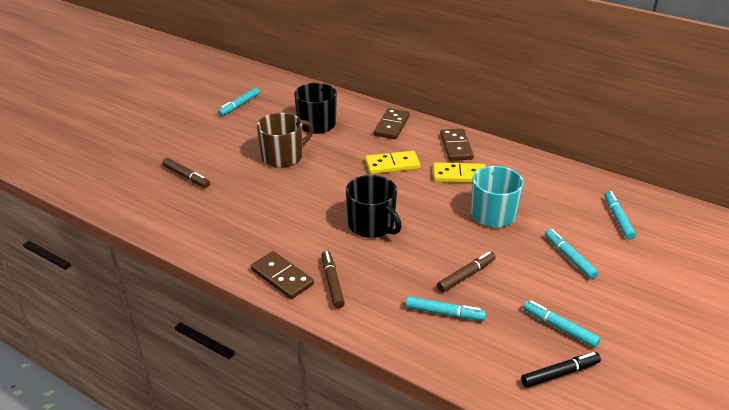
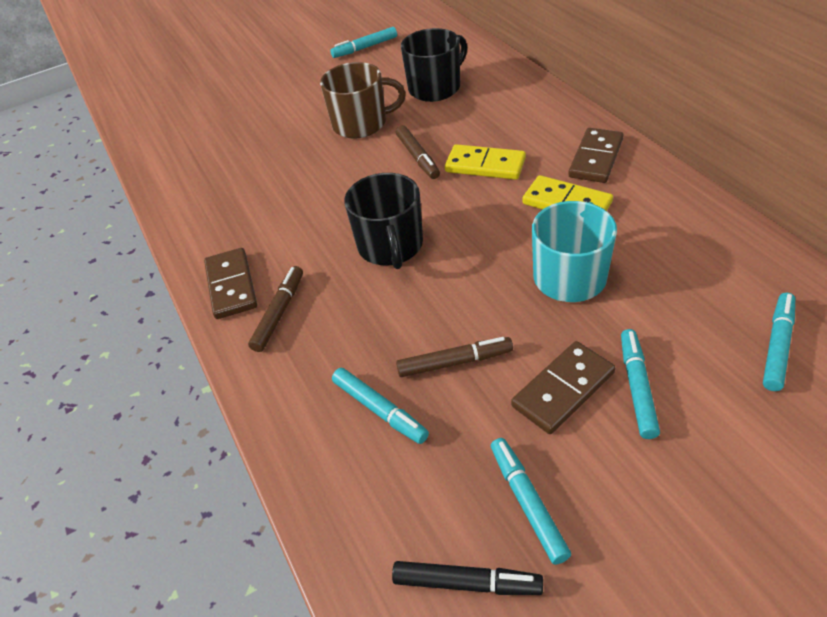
camera: 35 degrees right, 10 degrees up
brown marker [162,158,210,188] -> brown marker moved to [396,125,440,179]
brown domino [374,108,410,139] -> brown domino moved to [511,341,615,434]

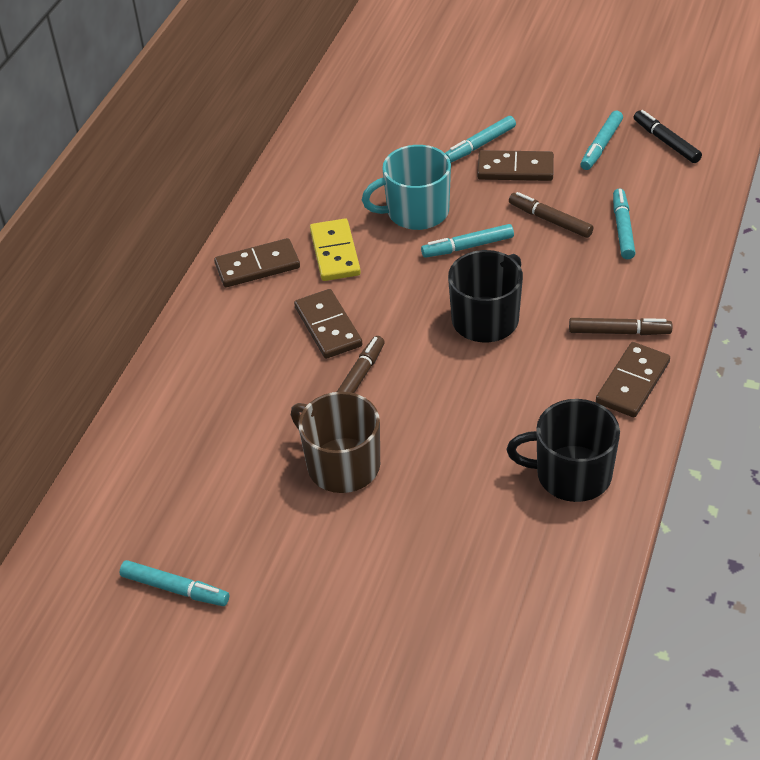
camera: 135 degrees left, 0 degrees up
brown marker [248,266,303,352] -> brown marker turned 150 degrees counterclockwise [569,318,672,335]
black mug [401,28,467,102] -> black mug moved to [507,399,620,502]
yellow domino [445,144,526,180] -> brown domino [294,289,362,359]
turquoise marker [763,292,795,391] -> turquoise marker moved to [421,224,514,258]

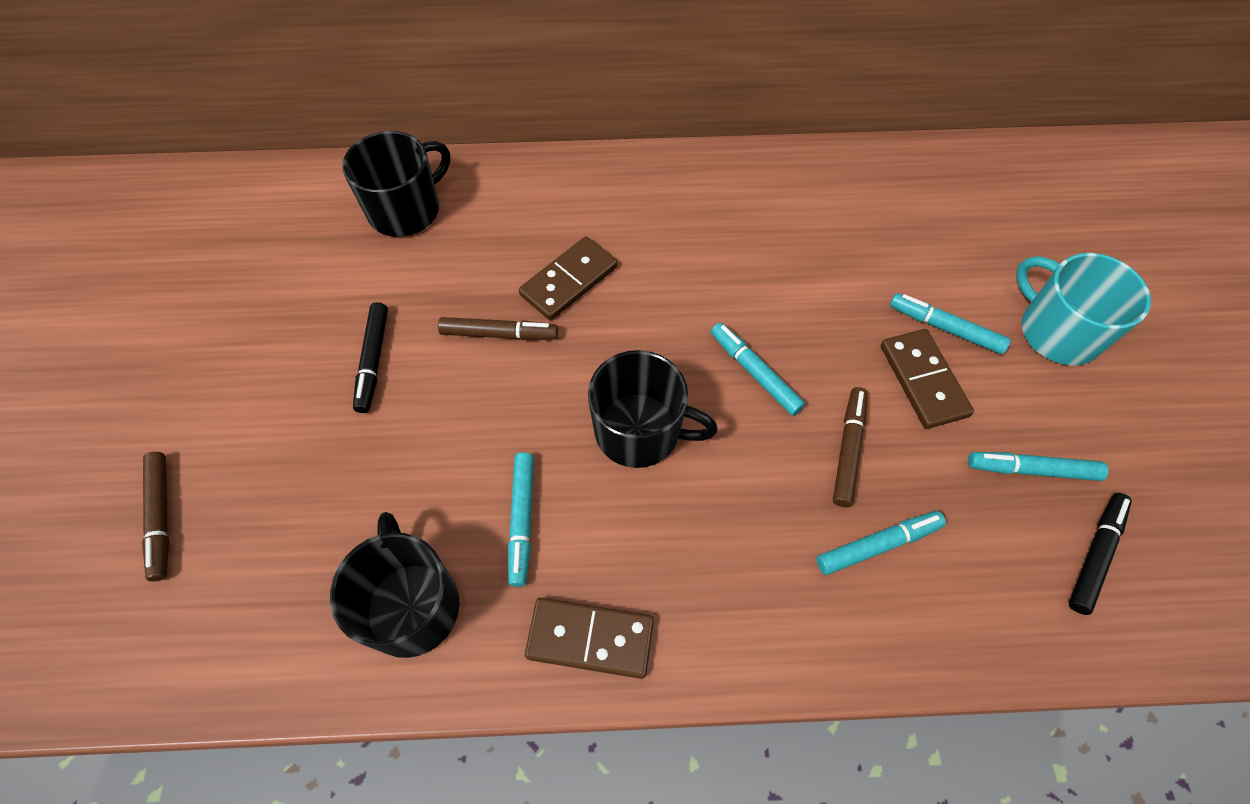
camera: 65 degrees right, 15 degrees up
turquoise marker [120,560,229,606] -> turquoise marker moved to [508,452,534,587]
brown domino [214,238,300,287] -> none
brown mug [291,392,380,493] -> black marker [353,302,388,413]
yellow domino [310,219,361,281] -> none
turquoise mug [362,145,451,230] -> turquoise mug moved to [1016,253,1151,366]
brown marker [569,318,672,335] -> brown marker moved to [142,452,169,581]
none -> black mug [342,131,450,237]

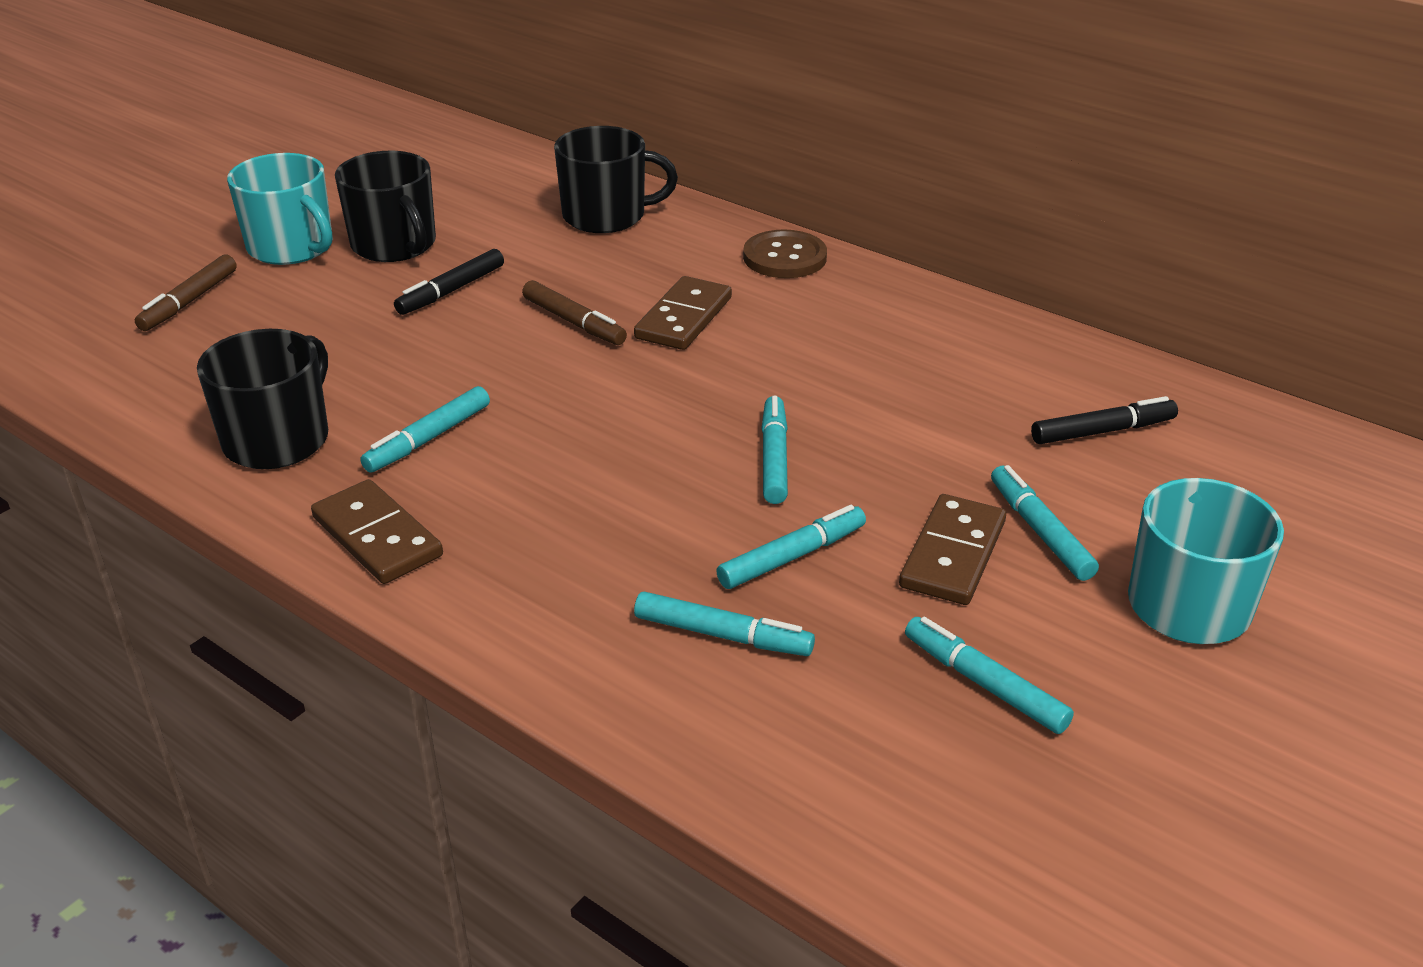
camera: 40 degrees right, 25 degrees down
brown domino [519,236,617,321] -> brown domino turned 60 degrees counterclockwise [634,276,732,350]
black mug [588,350,718,468] -> black mug moved to [335,151,436,262]
brown marker [833,387,867,507] -> turquoise marker [716,505,866,589]
black marker [1069,493,1132,615] -> black marker moved to [1031,396,1178,444]
none -> turquoise mug [227,153,333,265]
none -> brown button [743,230,827,278]

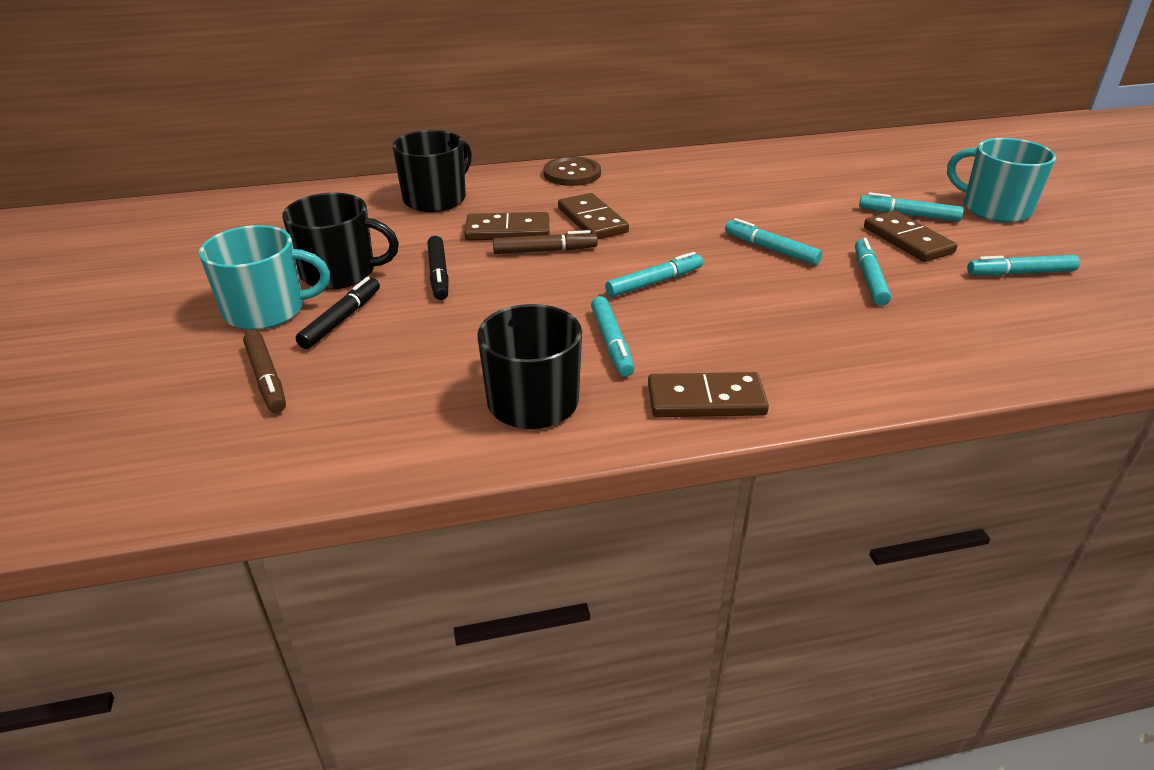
camera: 50 degrees left, 0 degrees up
turquoise marker [634,591,815,656] -> turquoise marker moved to [605,252,703,297]
black marker [1031,396,1178,444] -> black marker moved to [296,277,380,349]
none -> brown domino [464,212,550,241]

